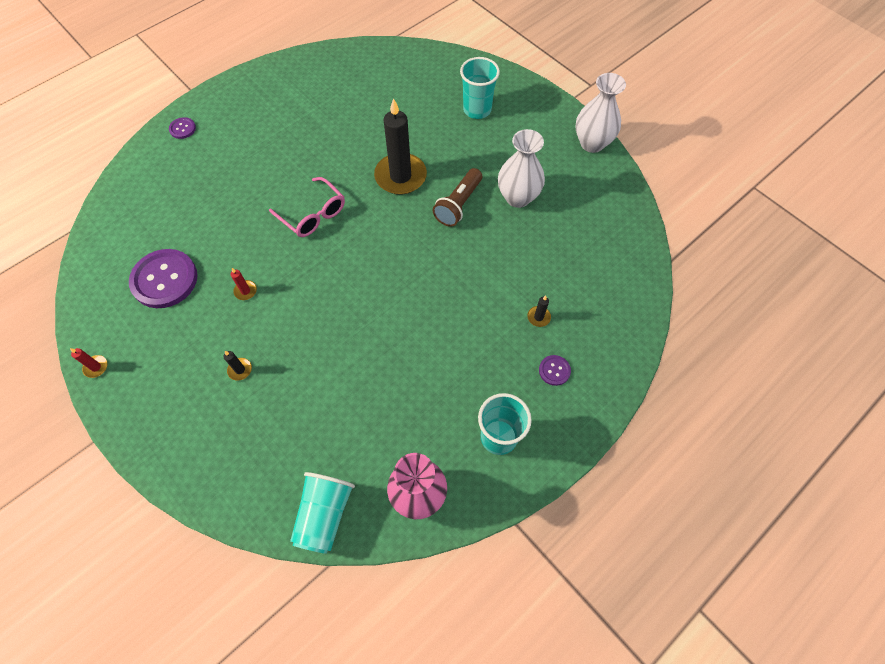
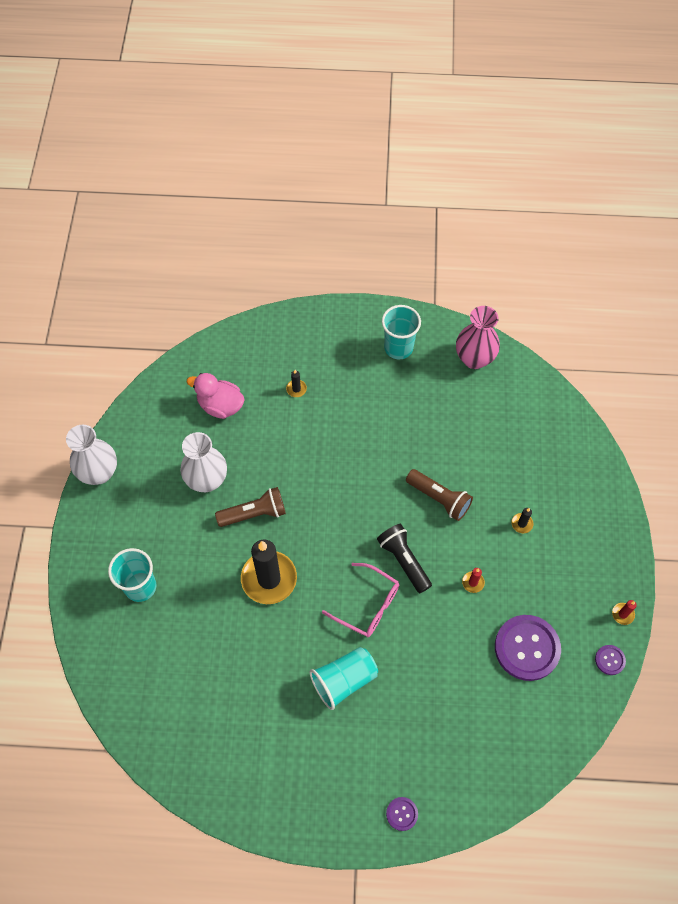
camera: 135 degrees left, 0 degrees up
pink glasses [269,177,345,237] -> pink glasses turned 120 degrees clockwise [322,563,399,637]
turquoise cup [290,472,355,554] -> turquoise cup moved to [309,647,378,710]
purple button [539,355,571,386] -> purple button moved to [595,645,626,675]
none -> pink duck [187,373,245,419]
none -> black flashlight [377,524,432,593]
none -> brown flashlight [406,469,473,521]

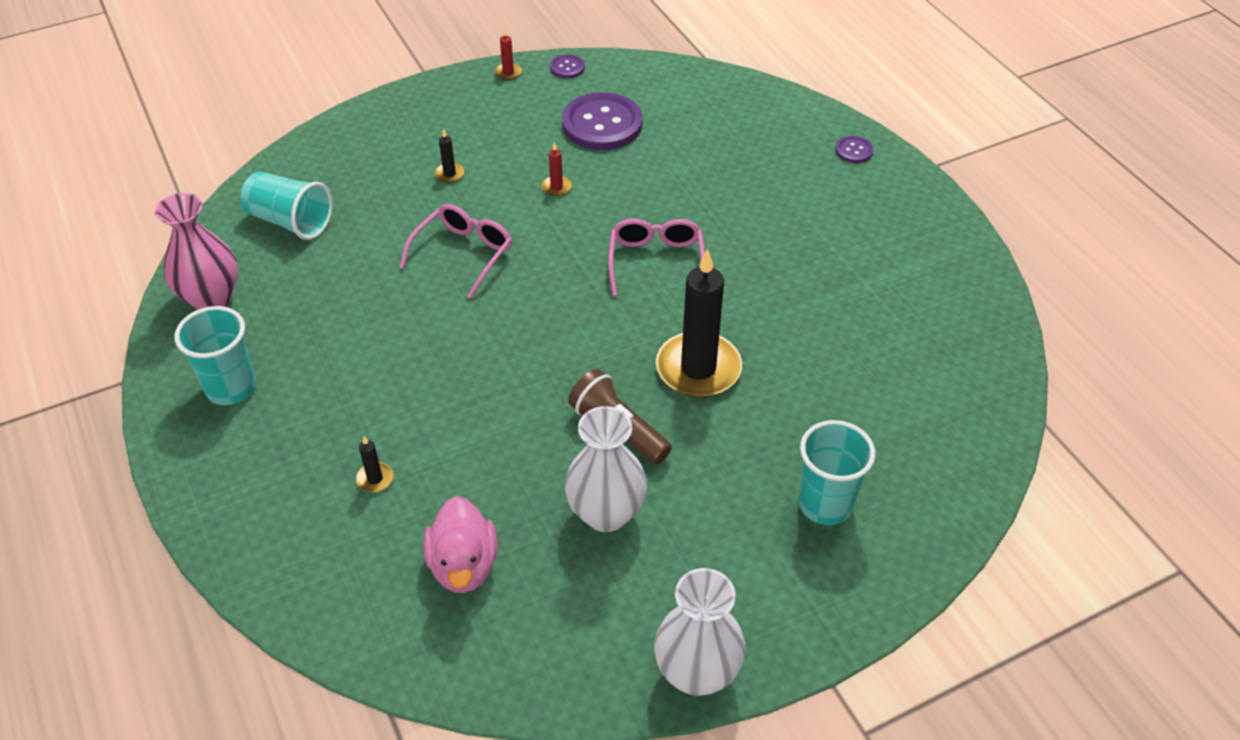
camera: 120 degrees left, 15 degrees down
turquoise cup [309,647,378,710] -> turquoise cup moved to [241,172,333,240]
black flashlight [377,524,432,593] -> none
brown flashlight [406,469,473,521] -> pink glasses [399,204,512,299]

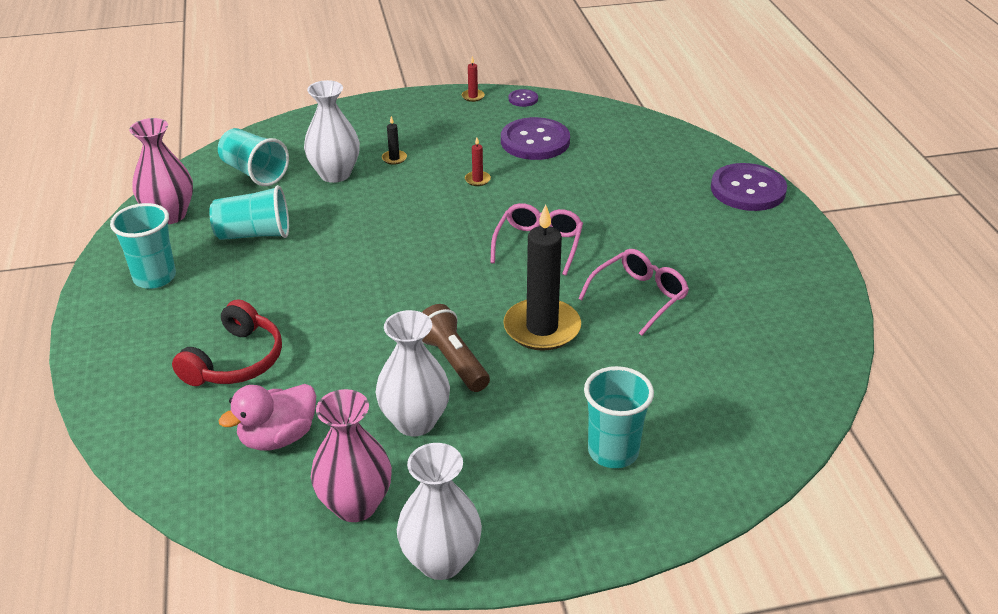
camera: 15 degrees right, 10 degrees down
black candle [356,436,393,492] -> red headphones [172,299,282,386]
pink glasses [399,204,512,299] -> pink glasses moved to [578,249,689,336]
pink duck [423,496,497,593] -> pink duck turned 45 degrees clockwise [218,384,316,451]
purple button [835,136,874,163] -> purple button [711,163,787,211], size x2.20
none -> turquoise cup [209,185,289,240]
none -> white vase [304,80,360,183]
none -> pink vase [311,389,392,522]

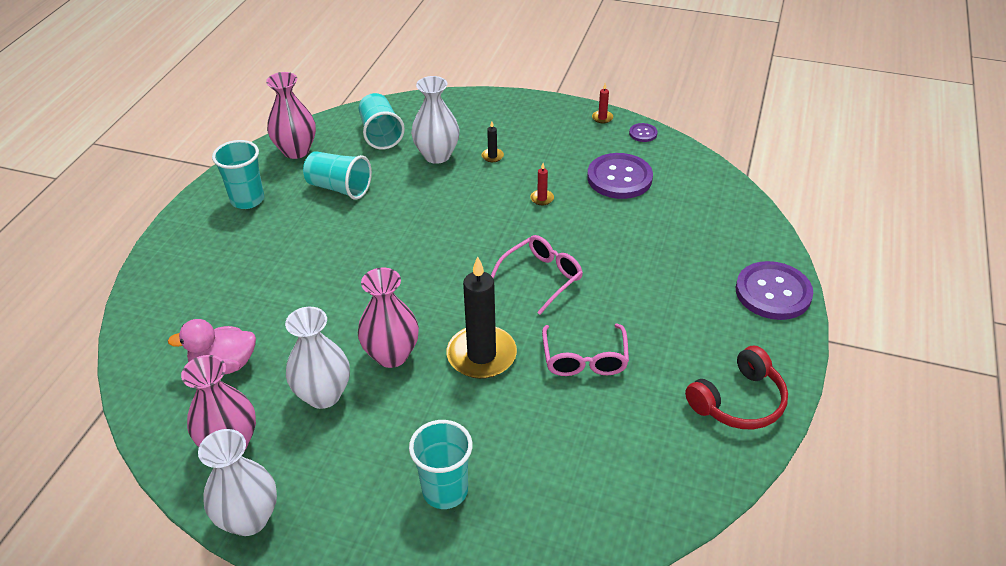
camera: 30 degrees right, 5 degrees up
red headphones [172,299,282,386] -> red headphones moved to [685,346,788,429]
brown flashlight [422,304,490,392] -> pink vase [358,268,419,368]
pink glasses [578,249,689,336] -> pink glasses turned 105 degrees clockwise [542,324,629,376]

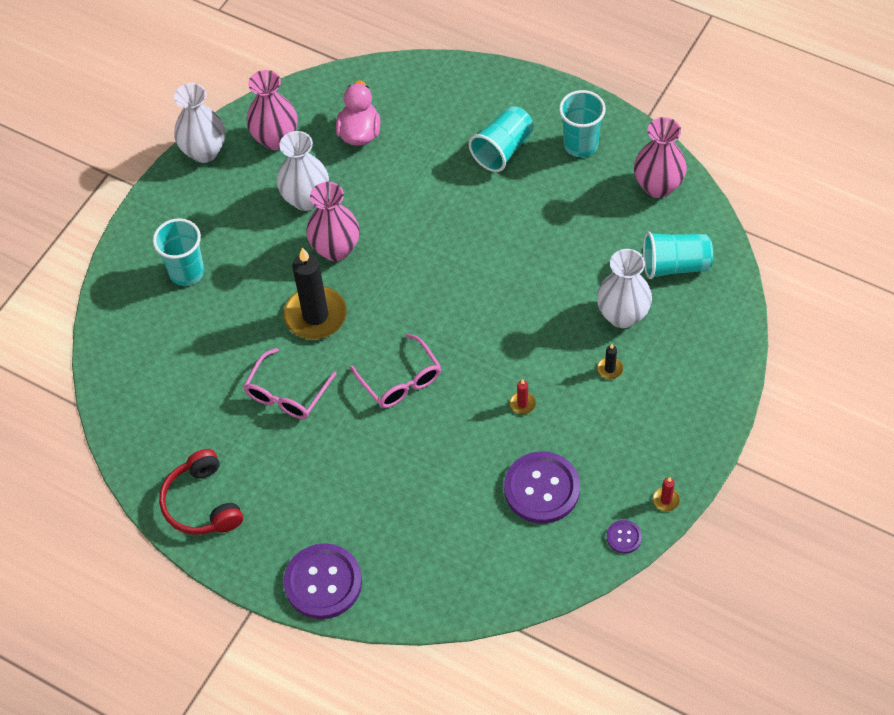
camera: 105 degrees right, 15 degrees up
turquoise cup [303,151,372,200] -> turquoise cup moved to [469,106,534,172]
pink glasses [542,324,629,376] -> pink glasses turned 75 degrees counterclockwise [243,348,336,419]

